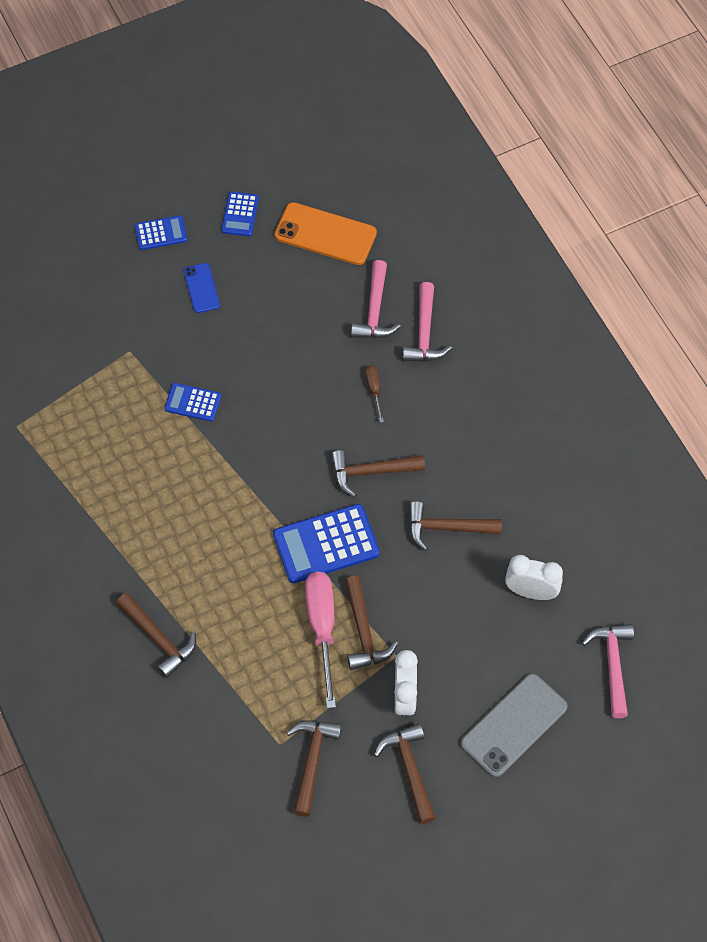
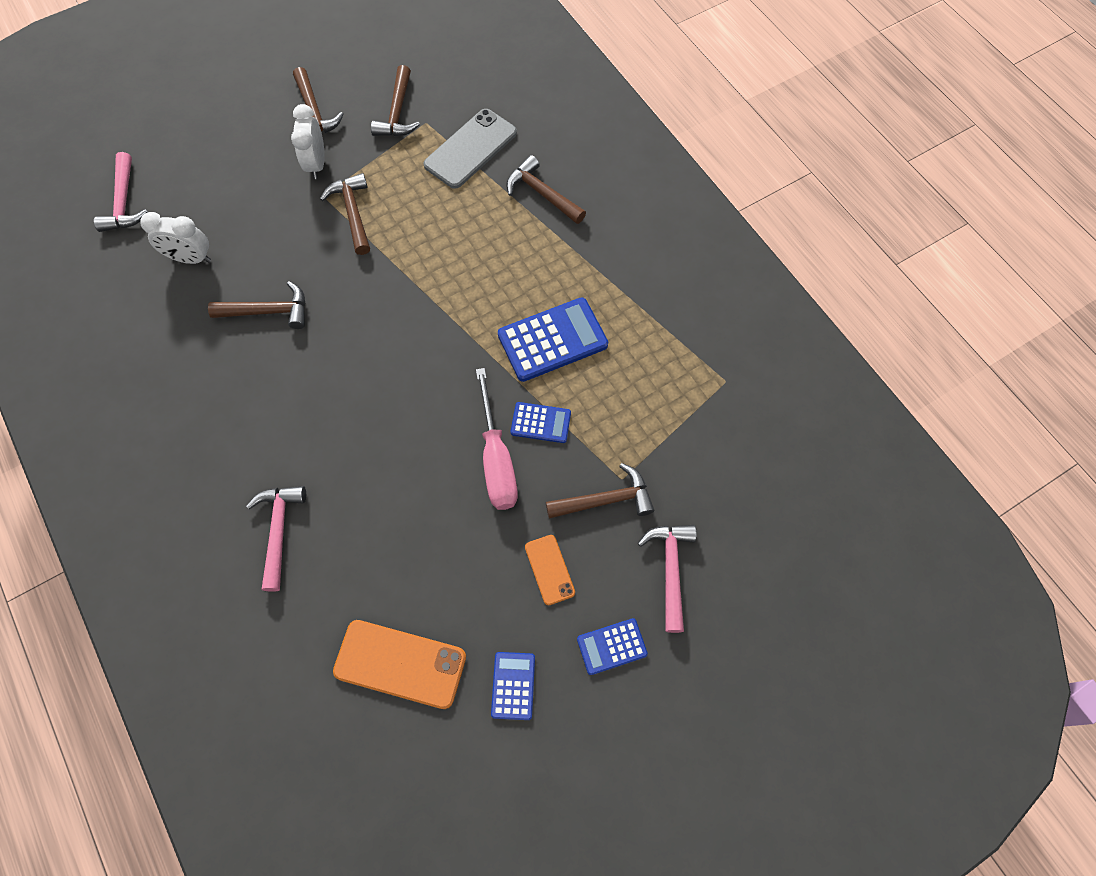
camera: 175 degrees right, 5 degrees up
blue phone [184,263,220,313] -> orange phone [525,535,575,605]
blue calculator [273,504,380,583] -> blue calculator moved to [498,297,608,382]
pink screwdriver [305,572,336,708] -> pink screwdriver moved to [476,368,518,510]
brown hammer [331,450,425,497] -> brown hammer moved to [546,463,654,518]
pink hammer [351,260,401,338] -> pink hammer moved to [638,525,696,633]
brown screwdriver [365,365,384,423] -> none
grey phone [461,674,568,777] -> grey phone moved to [423,109,517,189]

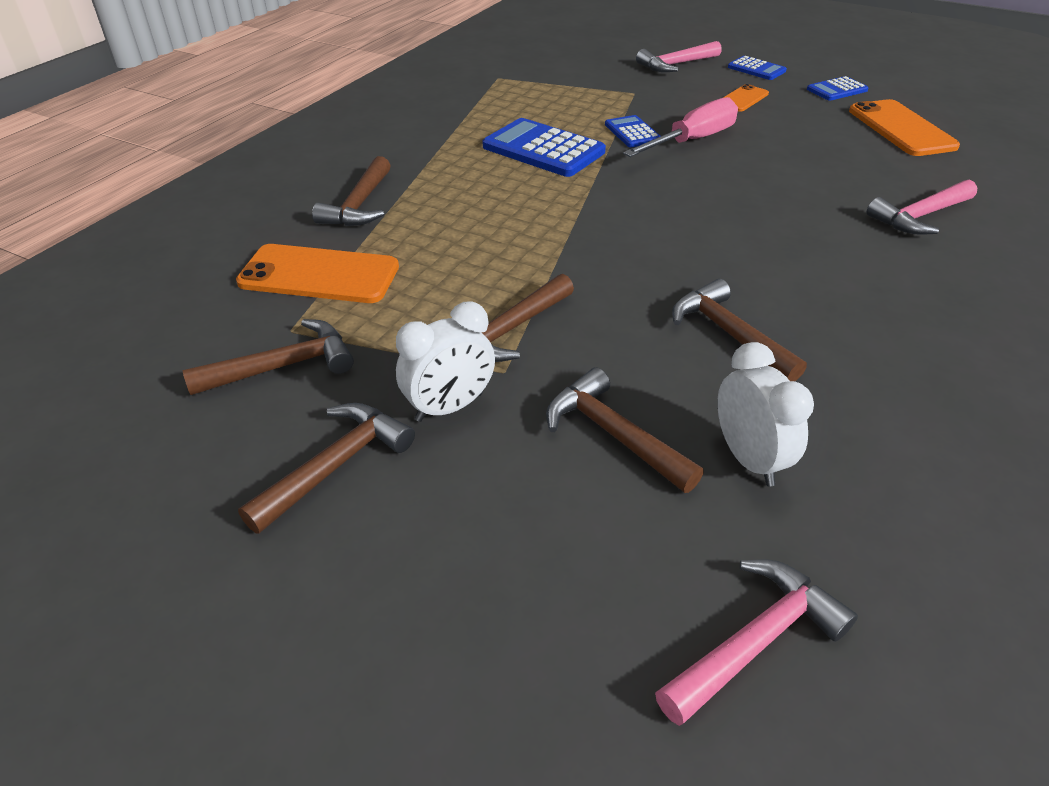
camera: 120 degrees left, 25 degrees down
grey phone [423,109,517,189] -> orange phone [236,244,399,303]
brown hammer [546,463,654,518] -> brown hammer moved to [546,367,704,493]

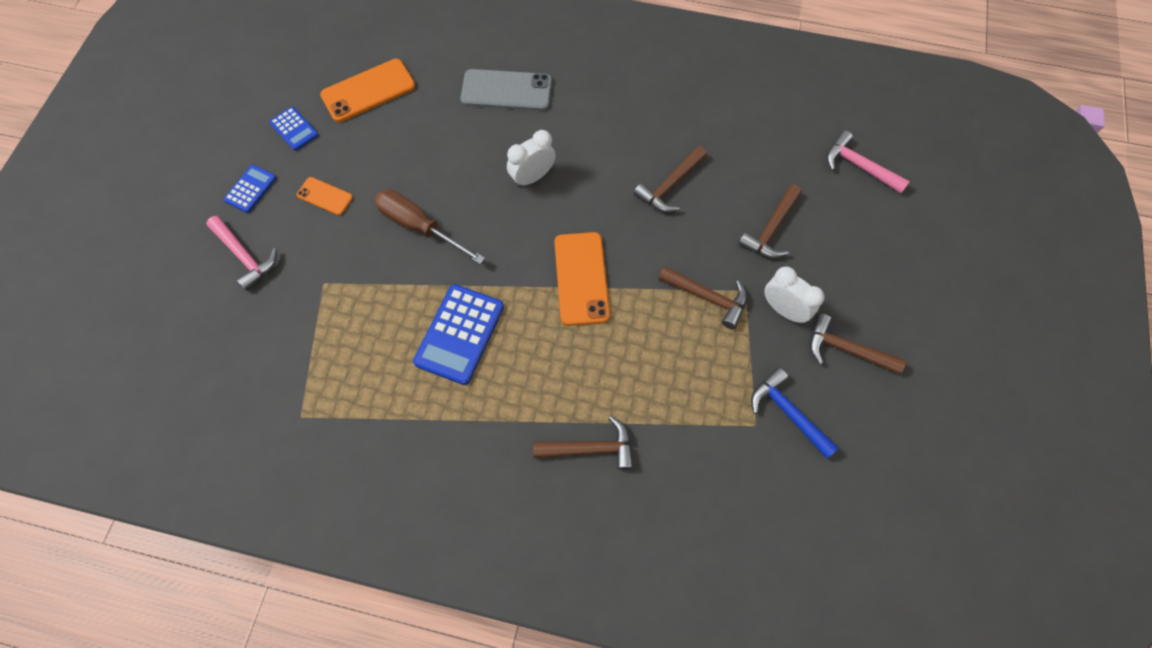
camera: 105 degrees left, 25 degrees up
brown hammer [182,319,354,395] -> blue hammer [751,367,839,459]
orange phone [236,244,399,303] -> orange phone moved to [554,232,610,326]
blue calculator [605,115,661,148] -> none
pink screwdriver [623,97,738,157] -> brown screwdriver [374,189,485,264]
white clock [717,342,814,487] -> white clock moved to [507,130,556,187]
pink hammer [867,180,977,235] -> grey phone [460,69,552,111]

